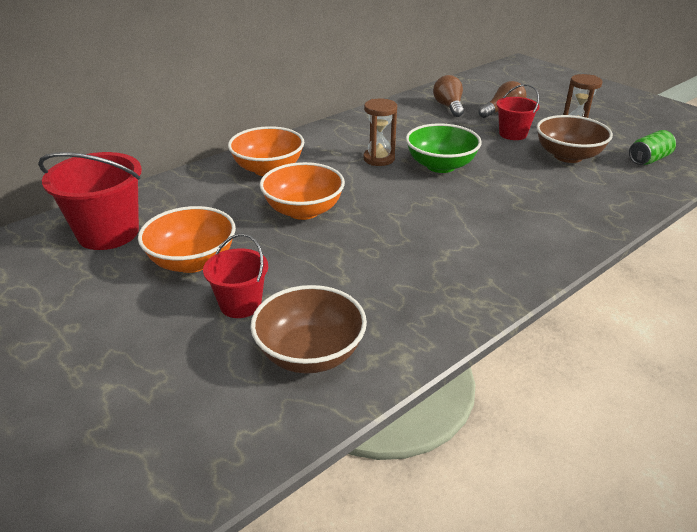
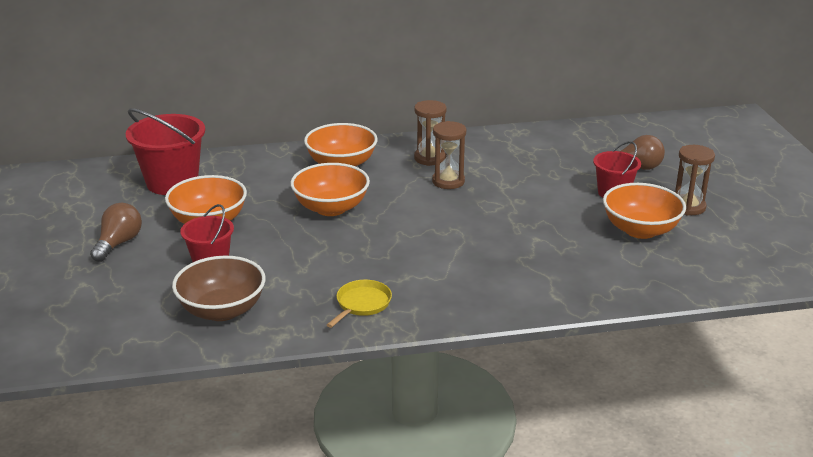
camera: 30 degrees right, 5 degrees down
green bowl [406,123,482,173] -> none
brown light bulb [433,75,464,117] -> brown light bulb moved to [90,203,142,262]
brown bowl [536,115,613,163] -> orange bowl [603,183,686,239]
green can [629,130,676,165] -> none
none -> yellow pan [327,280,392,328]
none -> brown hourglass [414,100,446,166]

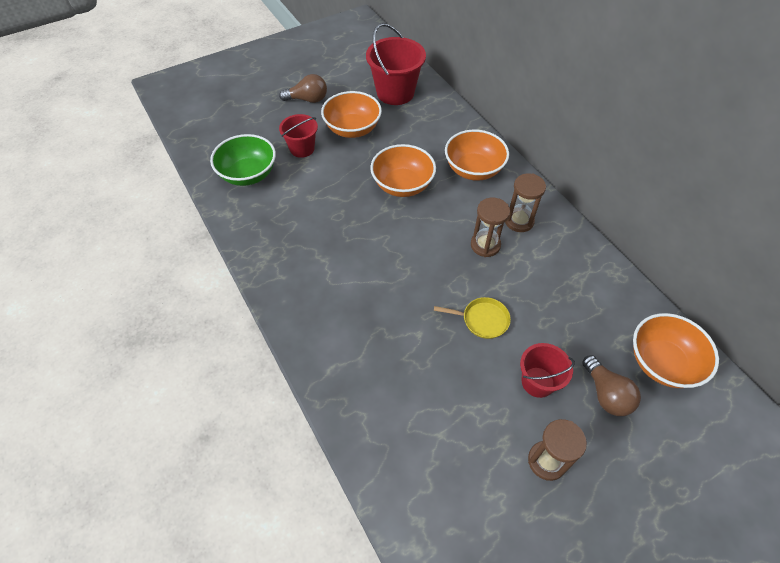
camera: 70 degrees right, 25 degrees up
brown bowl [172,256,266,321] -> green bowl [210,134,276,186]
yellow pan [327,280,392,328] -> yellow pan moved to [434,297,511,339]
orange bowl [603,183,686,239] -> orange bowl moved to [633,313,719,388]

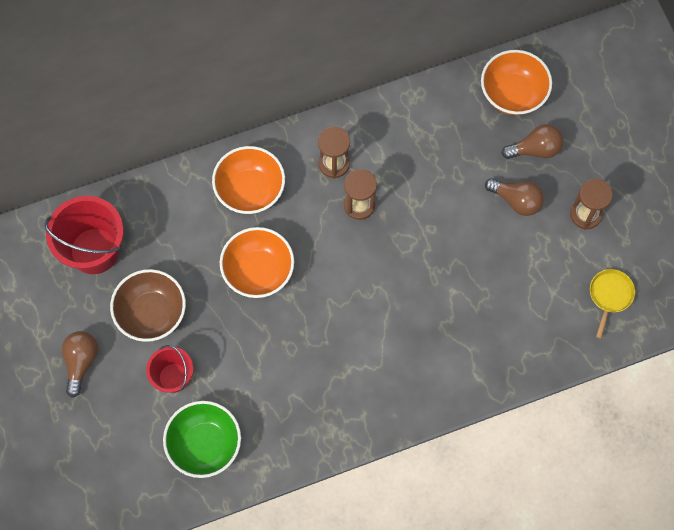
camera: 80 degrees left, 15 degrees up
orange bowl [321,91,382,138] -> brown bowl [110,269,186,342]
yellow pan [434,297,511,339] -> yellow pan moved to [590,269,635,339]
red bucket [520,343,575,398] -> brown light bulb [485,178,544,216]

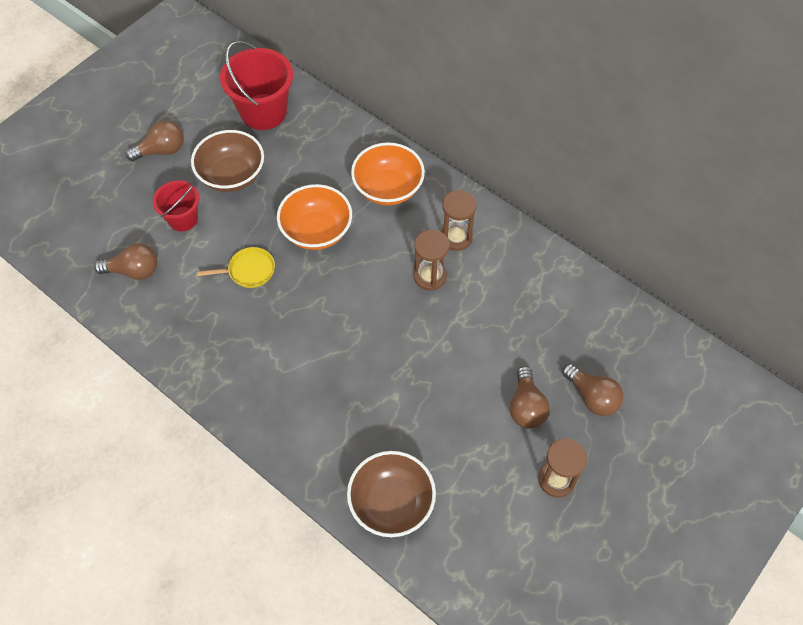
camera: 60 degrees right, 10 degrees down
green bowl [163,401,241,478] -> brown light bulb [94,243,158,280]
orange bowl [481,50,552,115] -> none
yellow pan [590,269,635,339] -> yellow pan moved to [197,247,275,288]
none -> brown bowl [347,451,436,537]

